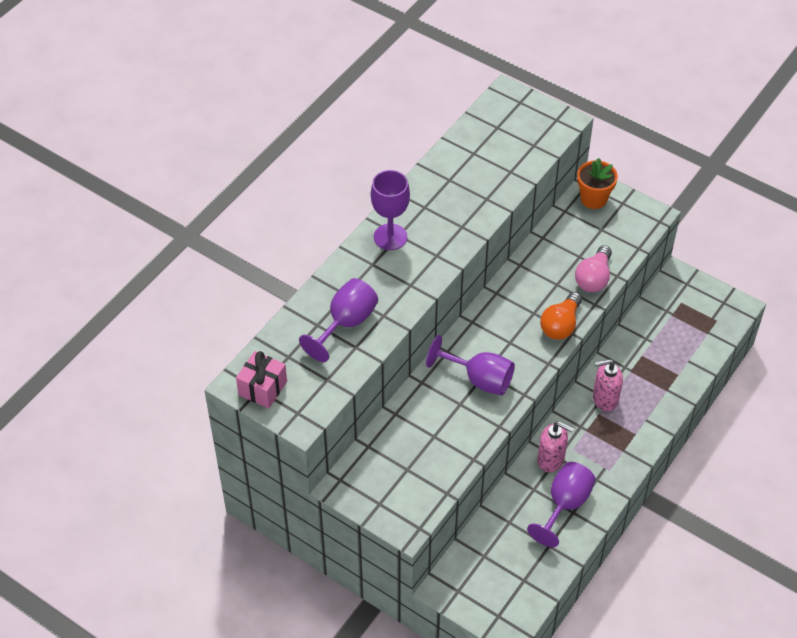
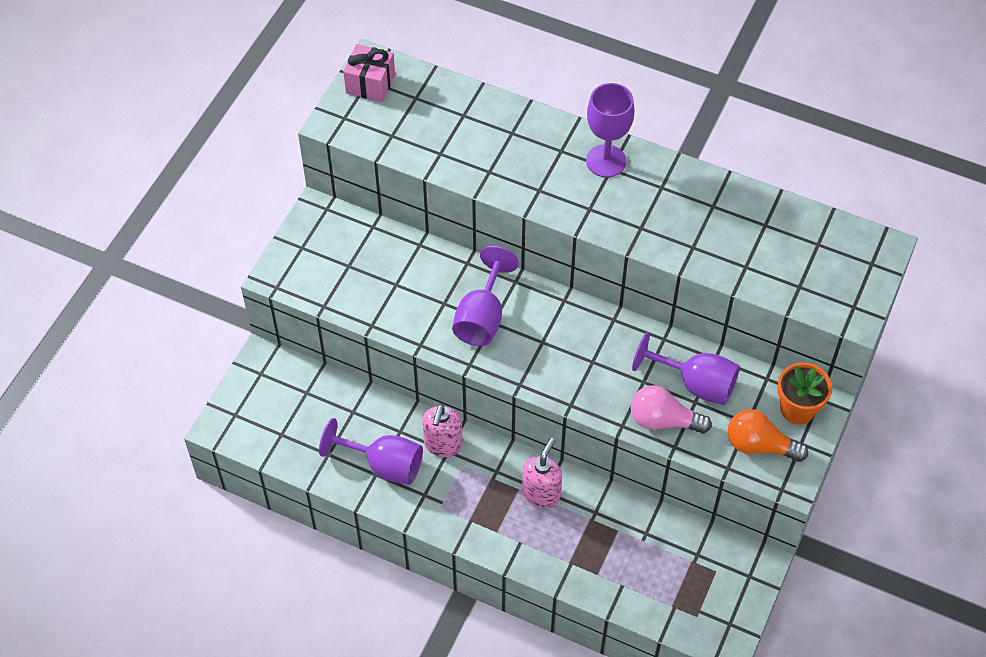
camera: 80 degrees right, 5 degrees up
purple goblet [299,278,378,362] -> purple goblet moved to [632,332,740,405]
orange light bulb [540,292,582,340] -> orange light bulb moved to [728,409,808,462]
pink soap dispenser [593,359,623,411] -> pink soap dispenser turned 45 degrees clockwise [522,438,562,508]

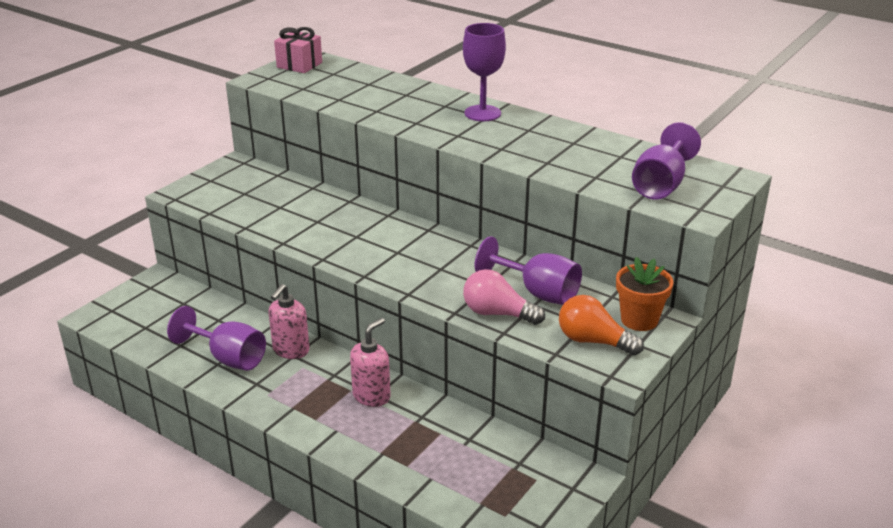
camera: 10 degrees right, 25 degrees down
purple goblet [452,246,519,346] -> purple goblet moved to [632,122,701,199]

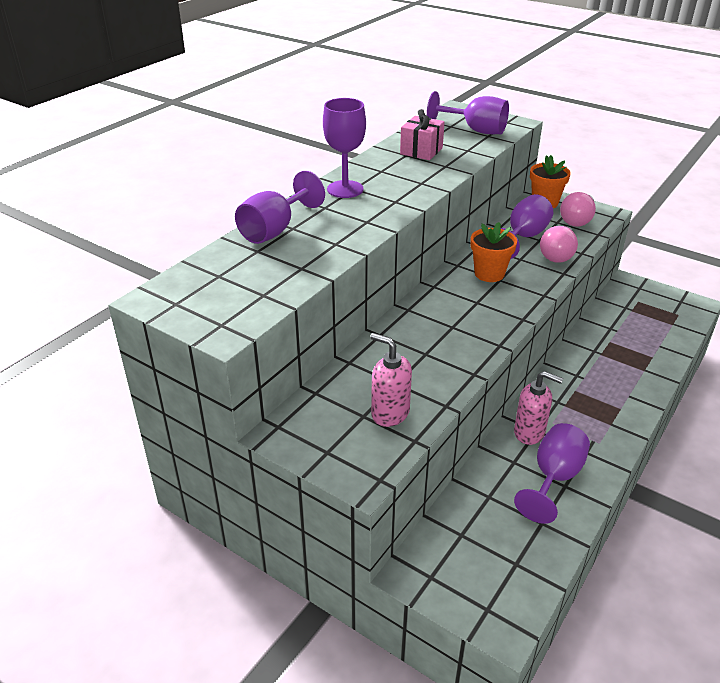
camera: 90 degrees left, 5 degrees up
pink gift [274,27,322,73] -> pink gift moved to [400,109,445,160]
pink soap dispenser [350,318,390,407] -> pink soap dispenser moved to [370,333,412,427]
orange light bulb [559,295,644,356] -> pink light bulb [560,192,596,227]
none -> purple goblet [235,171,325,244]
none -> orange flower pot [470,222,517,282]

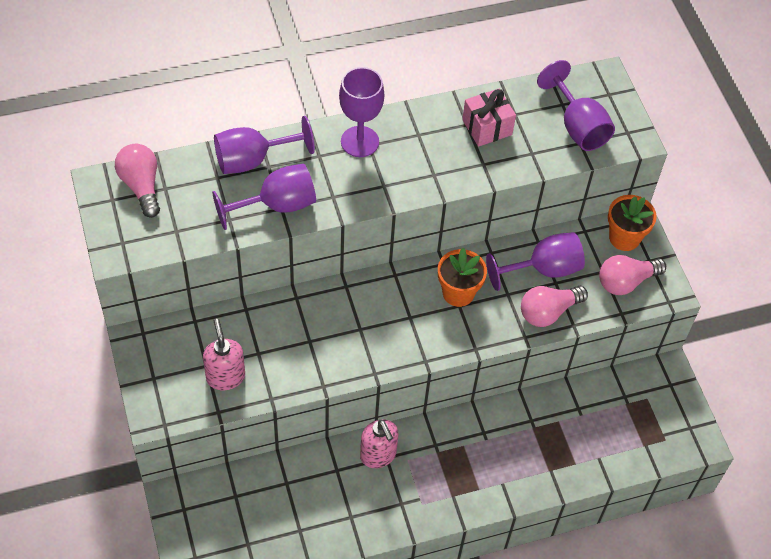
camera: 35 degrees right, 20 degrees up
purple goblet [514,423,590,524] -> purple goblet moved to [212,164,316,230]
none -> pink light bulb [115,144,160,218]

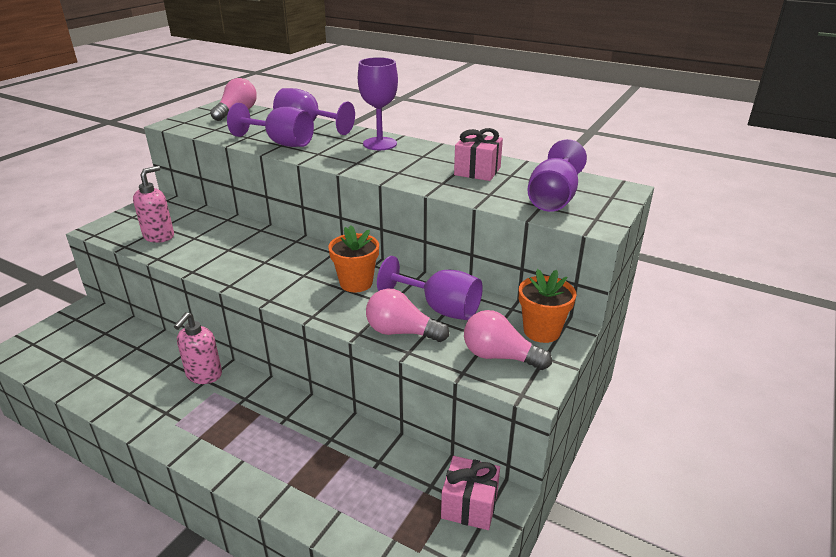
camera: 50 degrees right, 25 degrees down
none -> pink gift [441,456,500,530]

